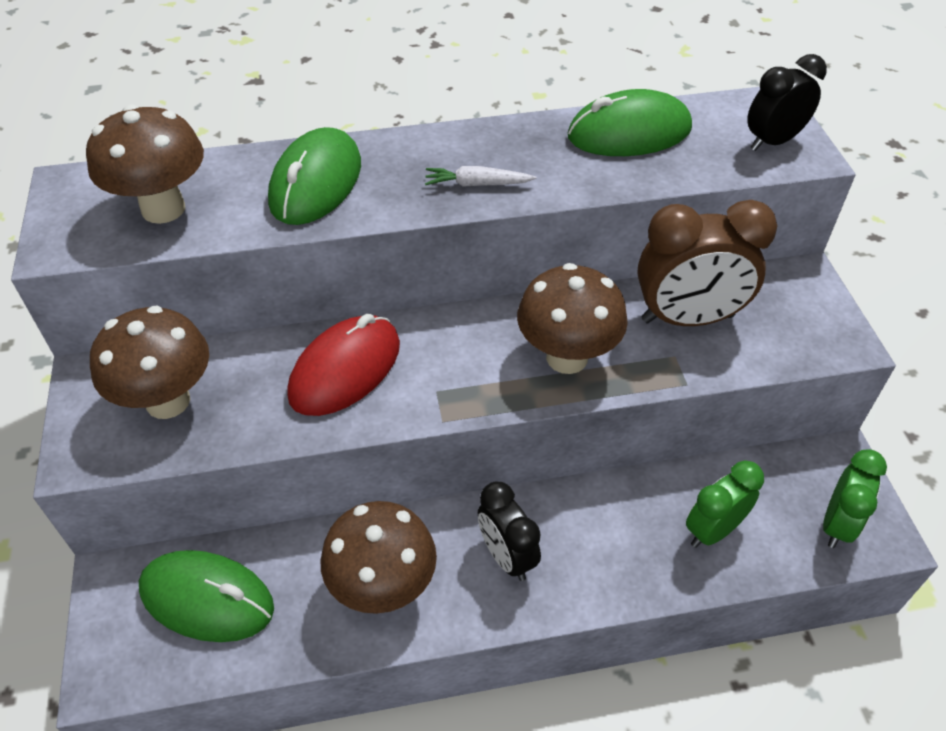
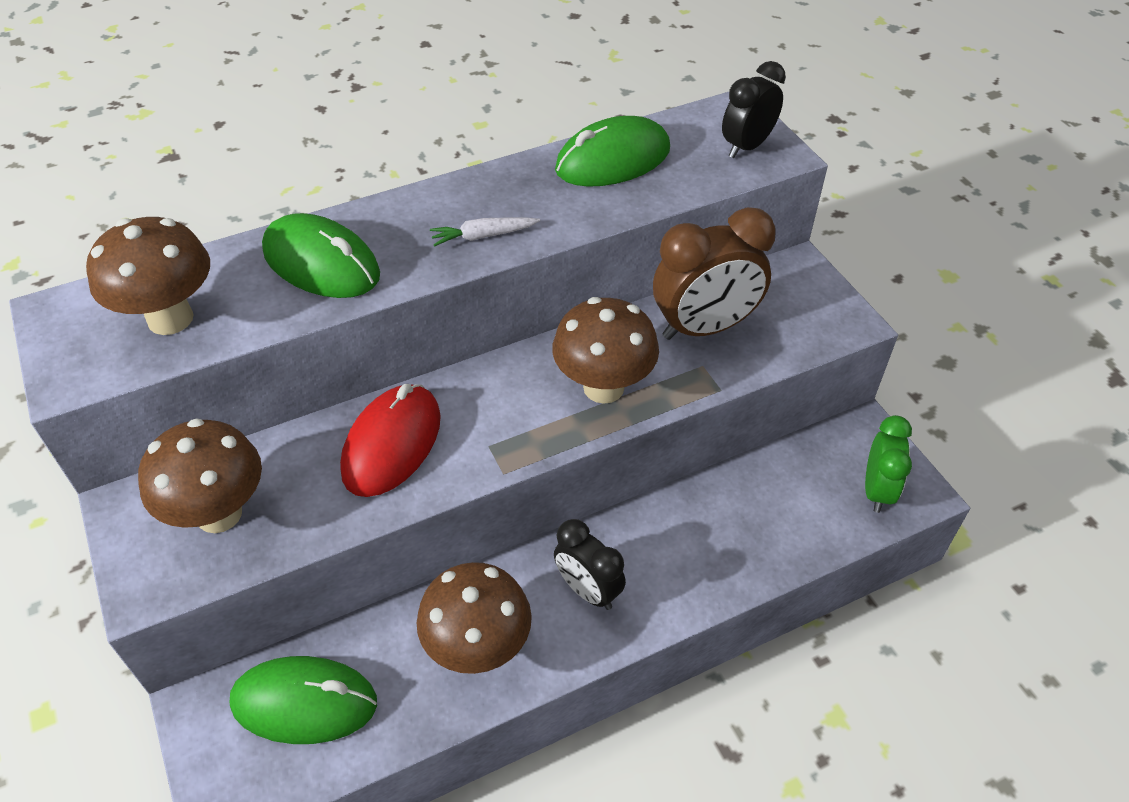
camera: 15 degrees left, 0 degrees up
green mouse [268,127,361,225] -> green mouse turned 60 degrees counterclockwise [262,213,380,298]
green clock [686,461,764,548] -> none

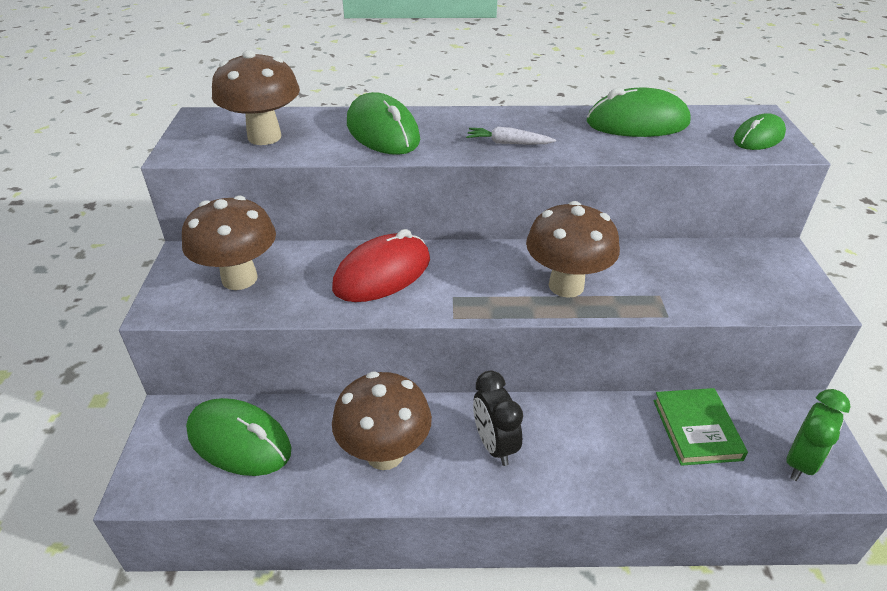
camera: 25 degrees right, 10 degrees down
brown clock [653,207,776,340] -> none
black clock [722,61,786,158] -> green mouse [733,113,786,150]
none -> green book [653,388,748,466]

